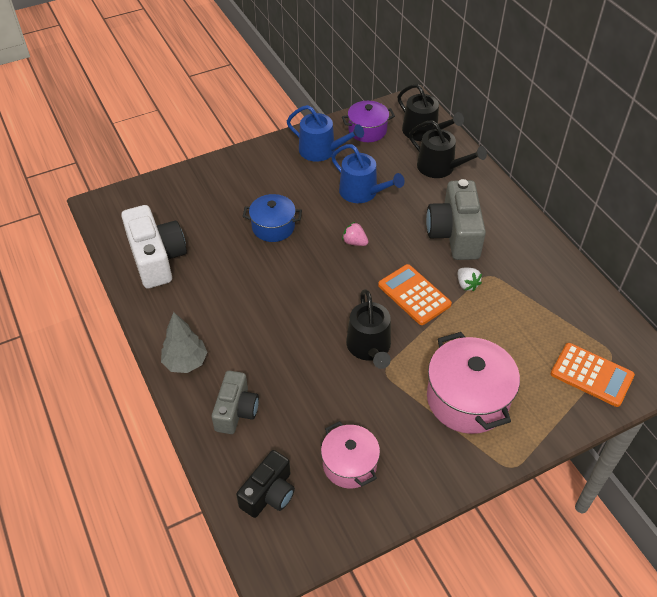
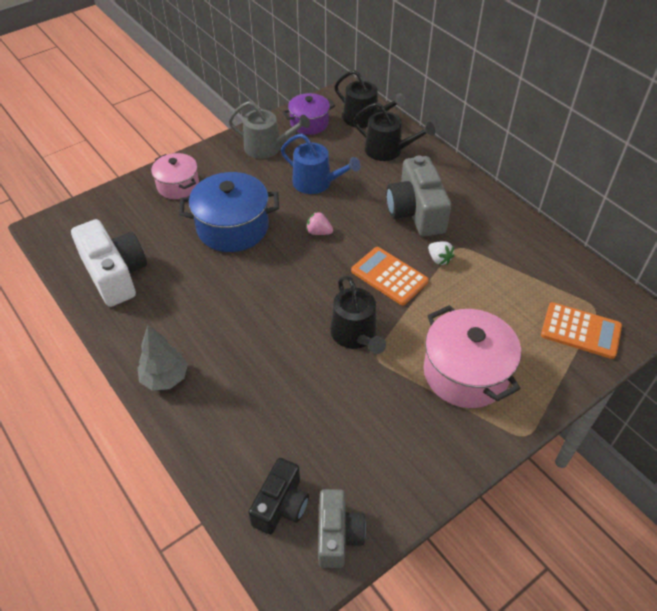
camera: 10 degrees left, 0 degrees up
grey camera [212,371,259,434] -> grey camera moved to [318,489,366,568]
blue pot [243,194,302,242] -> blue pot [179,172,279,252], size x1.61
blue watering can [287,105,364,162] -> grey watering can [228,101,310,159]
pink pot [321,421,380,489] -> pink pot moved to [151,153,199,199]

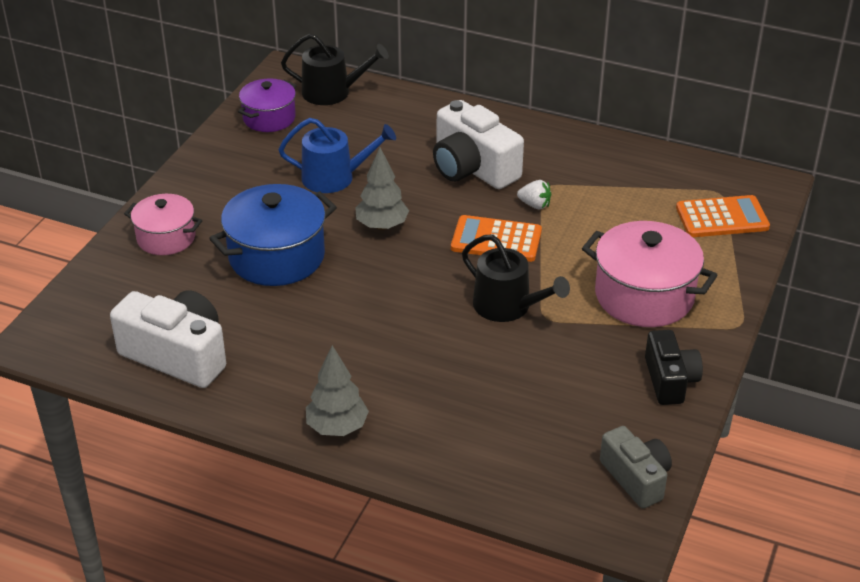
camera: 30 degrees left, 10 degrees down
grey watering can [228,101,310,159] -> none
black camera [248,458,309,534] -> black camera moved to [645,330,703,405]
pink strawberry [306,211,333,235] -> grey tree [356,148,409,230]
black watering can [353,102,435,161] -> none
grey camera [386,156,451,237] -> white camera [433,100,524,189]

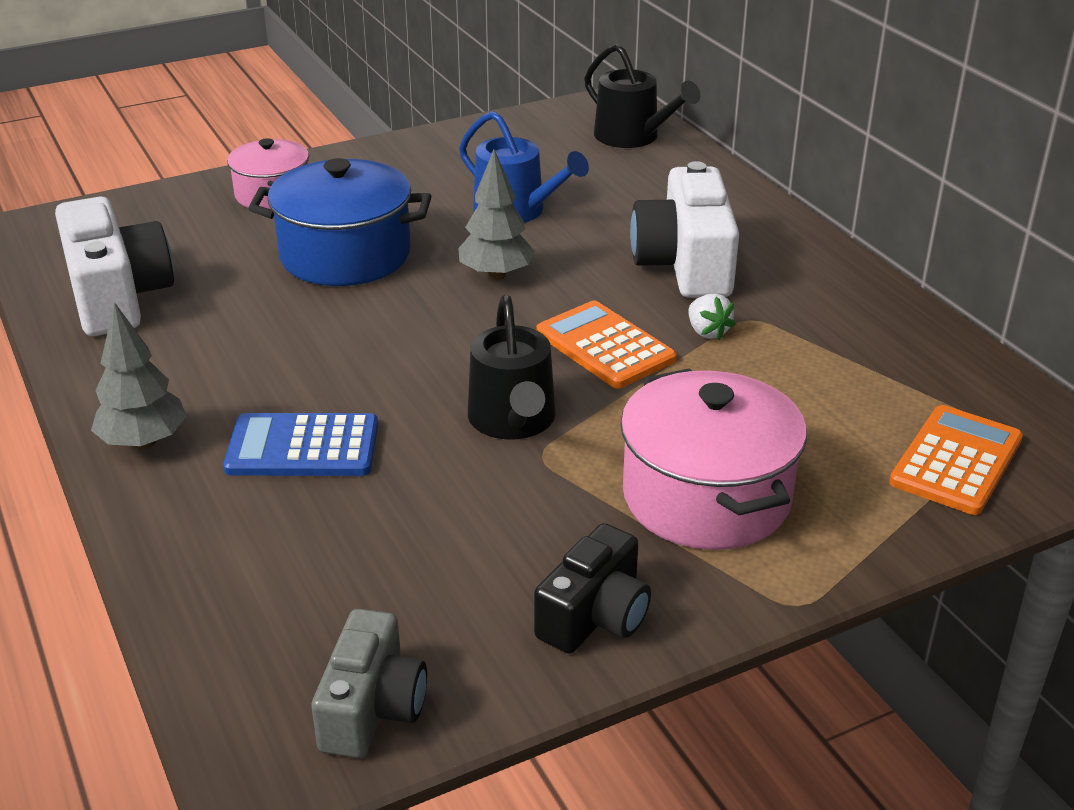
camera: 40 degrees right, 5 degrees down
purple pot [238,78,297,132] -> none
orange calculator [676,195,770,237] -> orange calculator turned 90 degrees counterclockwise [889,405,1023,515]
none -> blue calculator [223,413,378,476]

